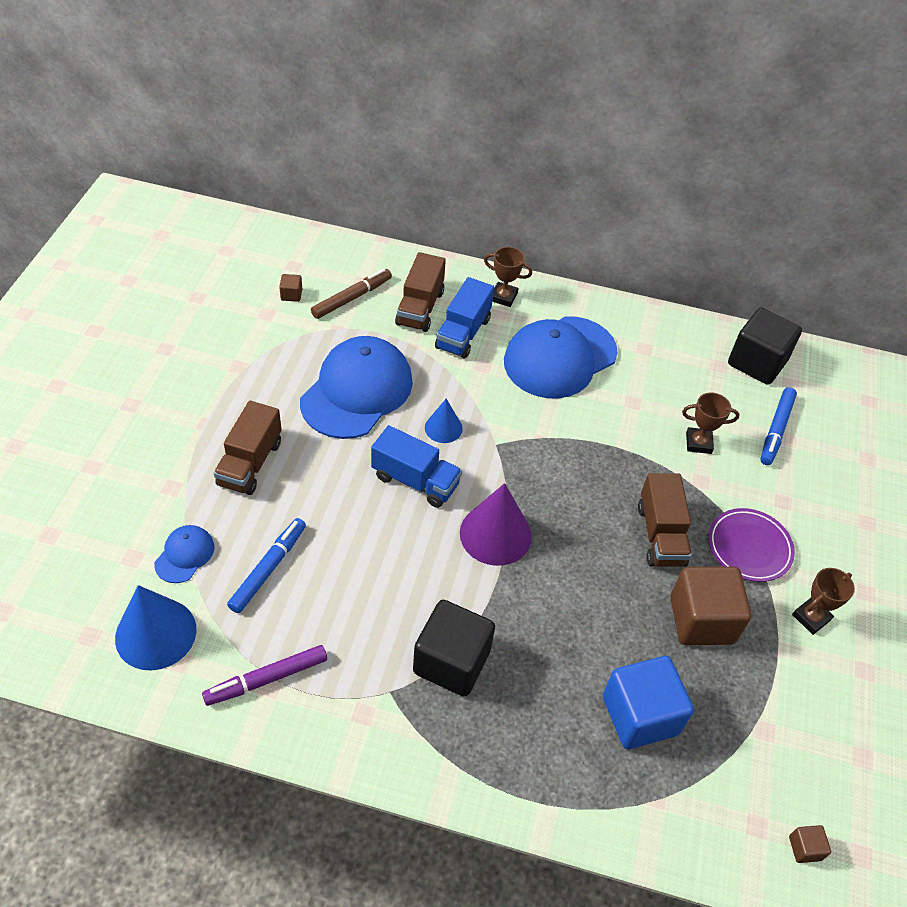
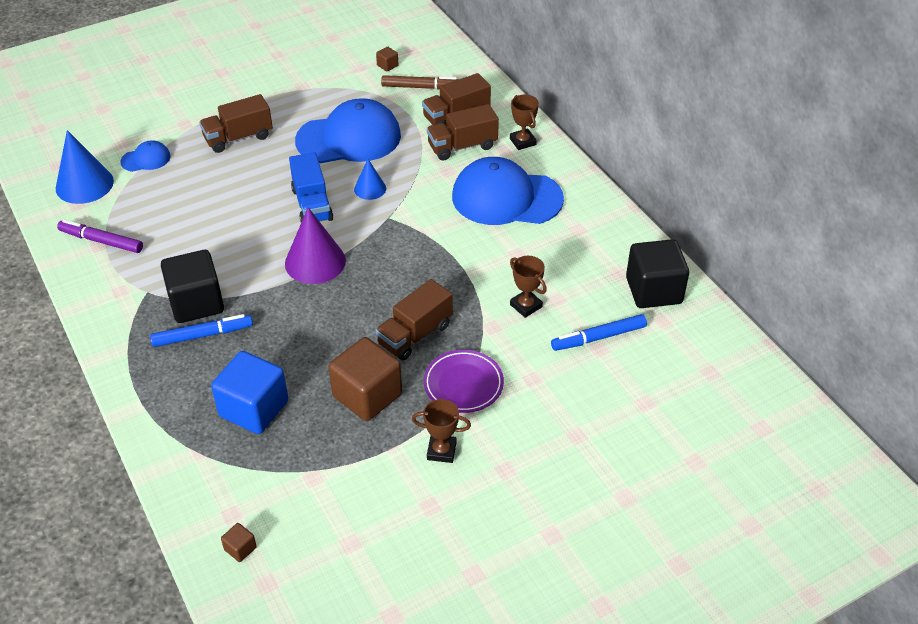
camera: 50 degrees right, 5 degrees down
blue marker [227,518,306,613] -> blue marker moved to [150,314,253,347]
blue truck [435,277,494,359] -> brown truck [427,104,499,161]

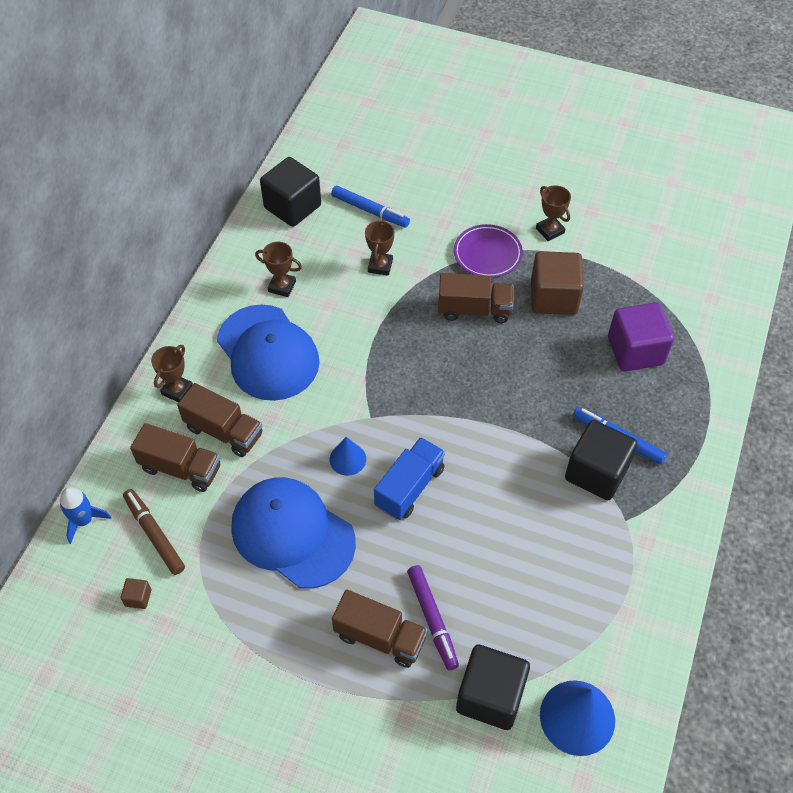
camera: 130 degrees left, 10 degrees up
purple marker [57,220,143,253] -> purple marker moved to [407,565,459,670]
blue cap [120,140,171,172] -> black cube [456,644,530,730]
blue cube [211,351,288,434] -> purple cube [608,302,674,372]
brown cube [221,523,257,562] -> none
purple cone [285,207,346,284] -> none
none -> blue rocket [60,487,111,544]
none -> brown trophy [255,242,302,297]

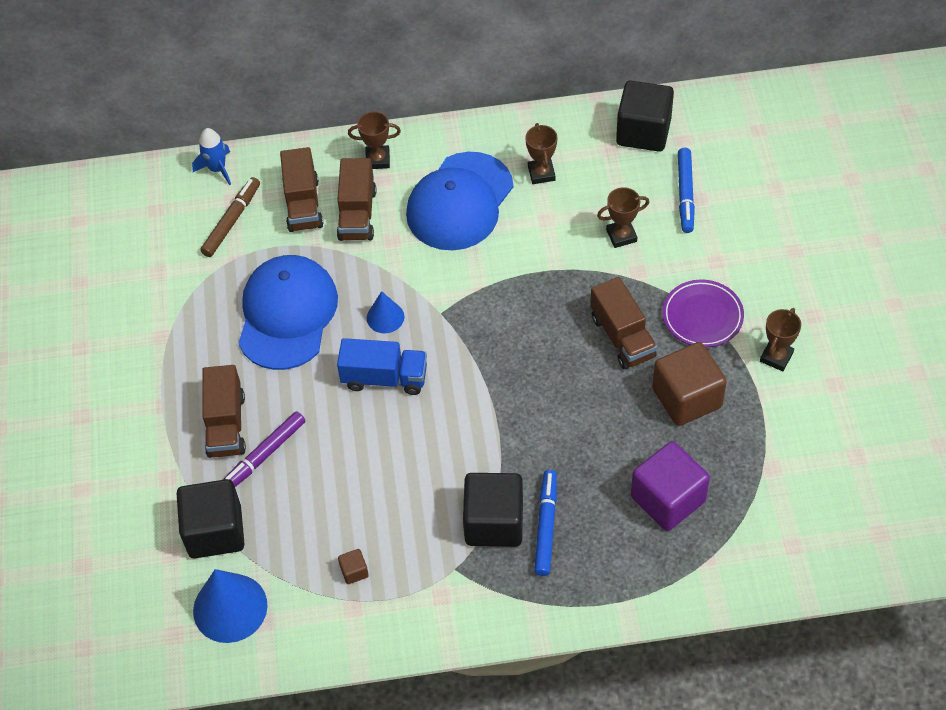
camera: 65 degrees right, 0 degrees up
brown cube [121,578,151,609] -> brown cube moved to [338,549,369,584]

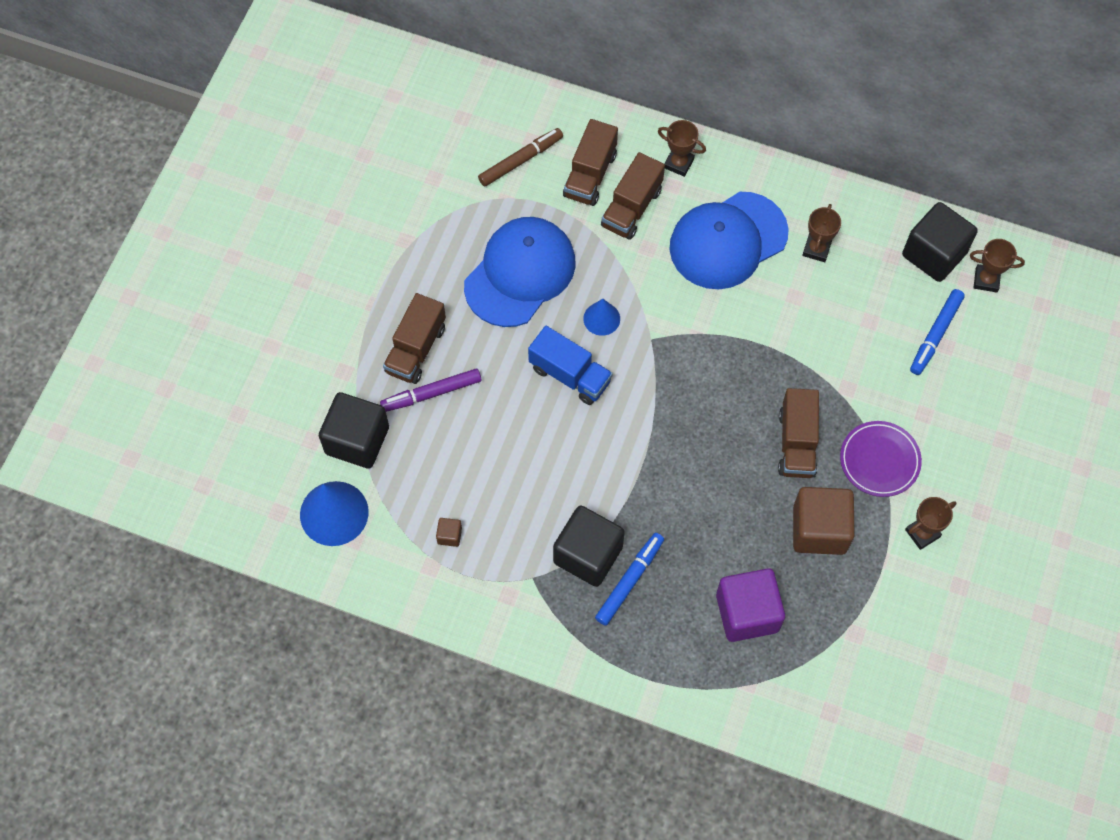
camera: 25 degrees right, 10 degrees up
blue rocket [192,128,231,185] -> none
brown trophy [597,187,649,248] -> brown trophy moved to [970,239,1025,292]

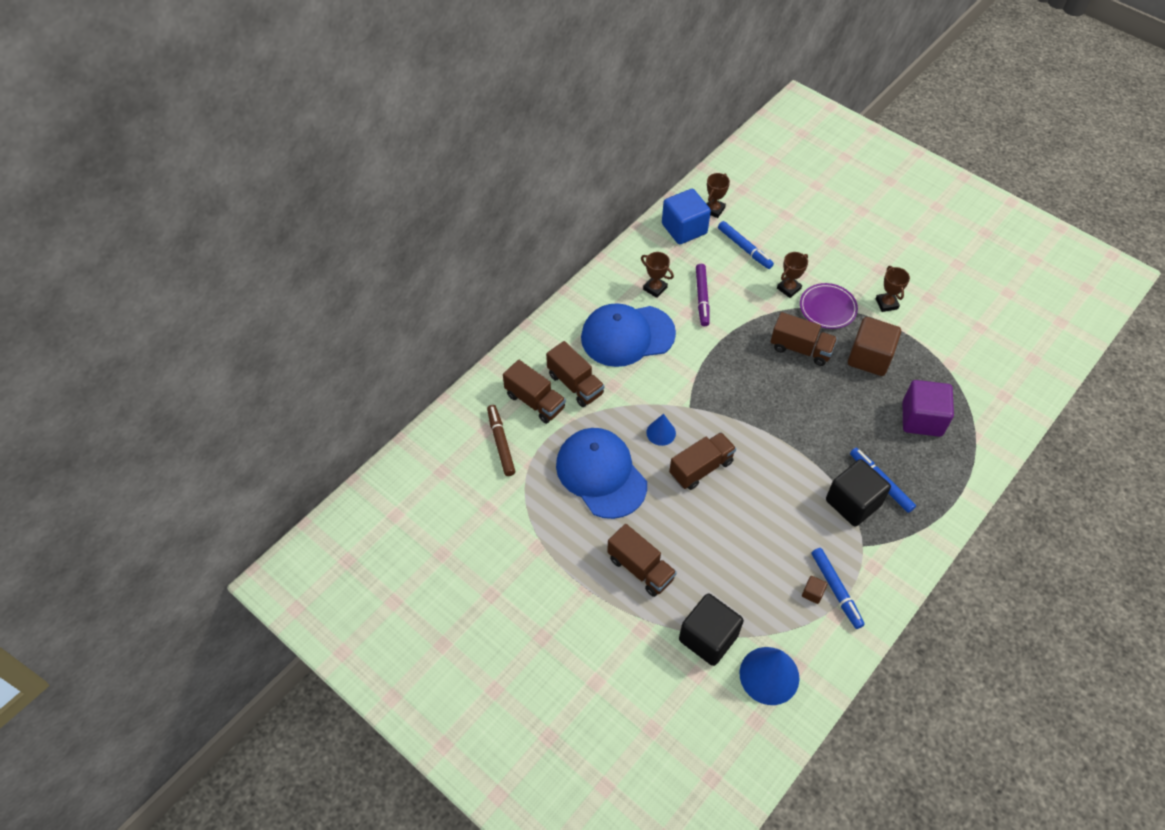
camera: 70 degrees left, 10 degrees down
purple marker [380,369,481,412] -> purple marker moved to [696,264,710,326]
blue truck [528,326,613,405] -> brown truck [669,432,736,490]
brown trophy [658,120,706,177] -> brown trophy moved to [777,252,808,298]
blue cap [669,192,789,289] -> blue cap turned 90 degrees clockwise [581,303,676,367]
black cube [902,202,978,282] -> blue cube [662,189,711,244]
none -> blue marker [812,548,865,629]

